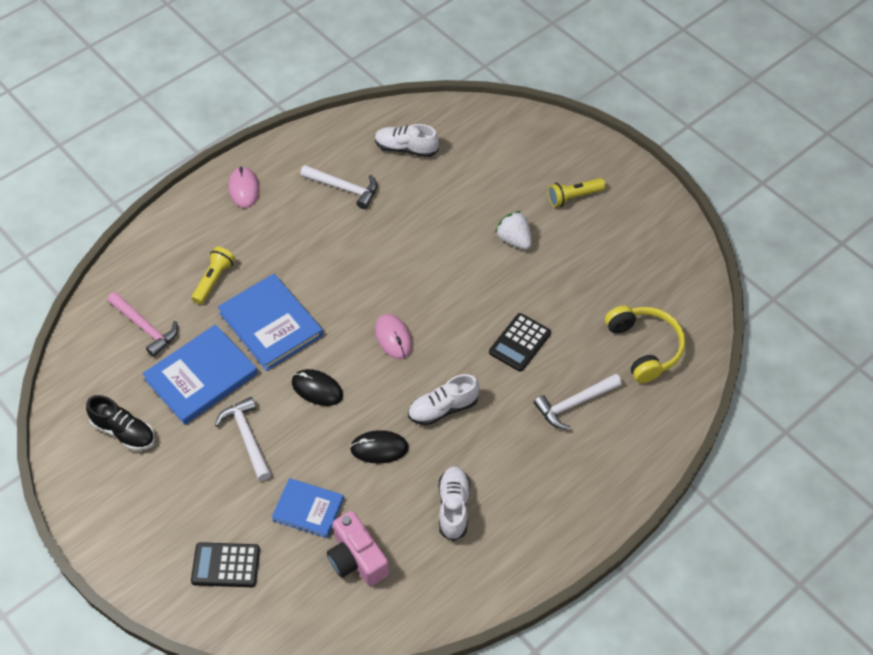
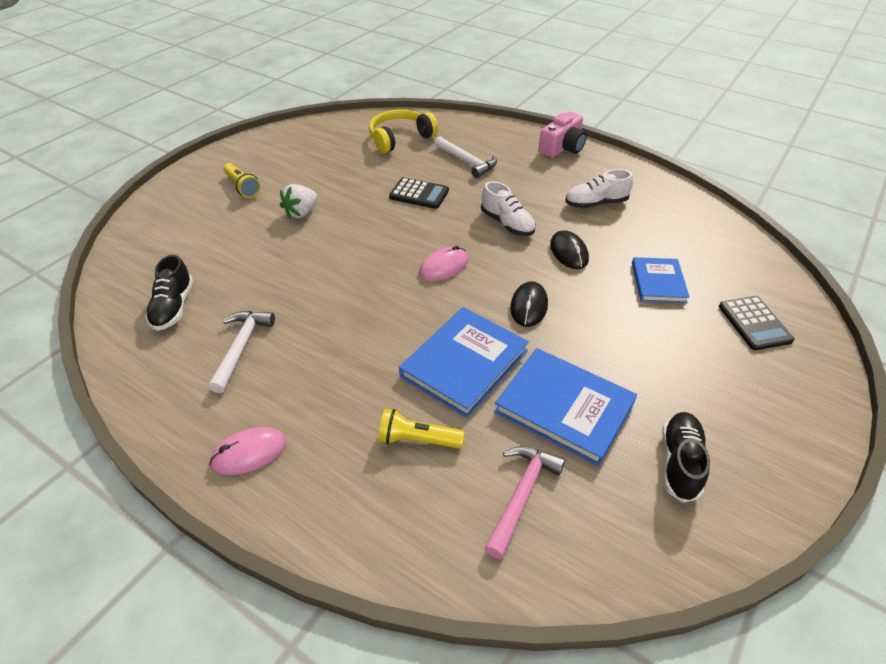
camera: 105 degrees left, 10 degrees down
white hammer [215,397,271,481] -> none
pink camera [327,511,389,586] -> pink camera moved to [538,112,587,158]
white shoe [375,124,439,157] -> black shoe [145,255,193,331]

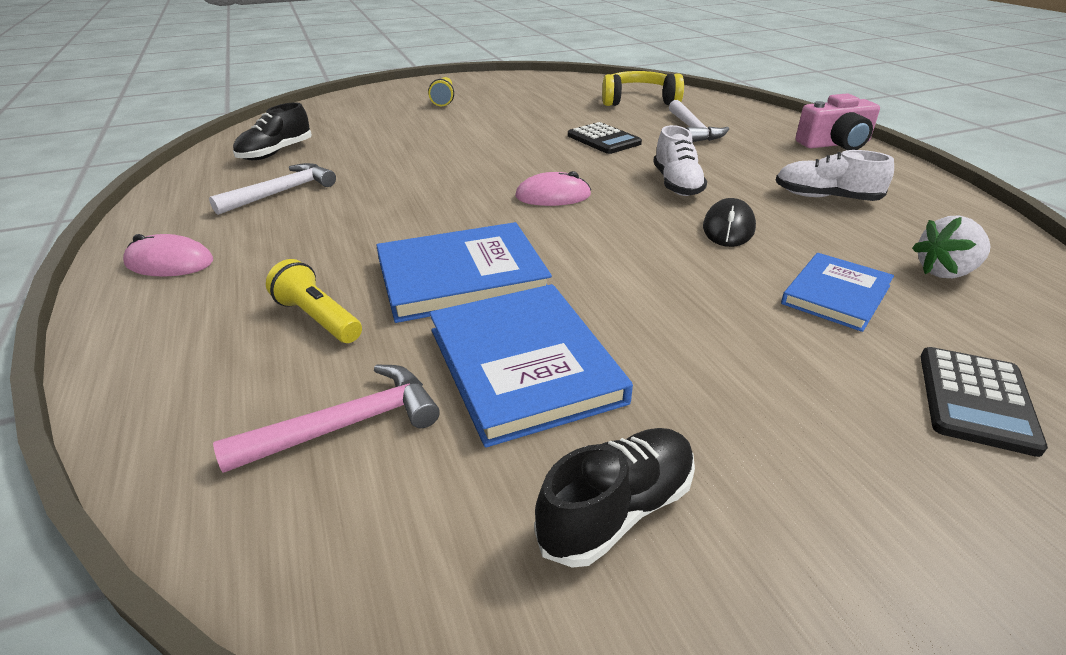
camera: 35 degrees right, 10 degrees down
white strawberry [280,184,317,218] -> white strawberry moved to [912,216,990,278]
black mouse [510,281,548,327] -> none

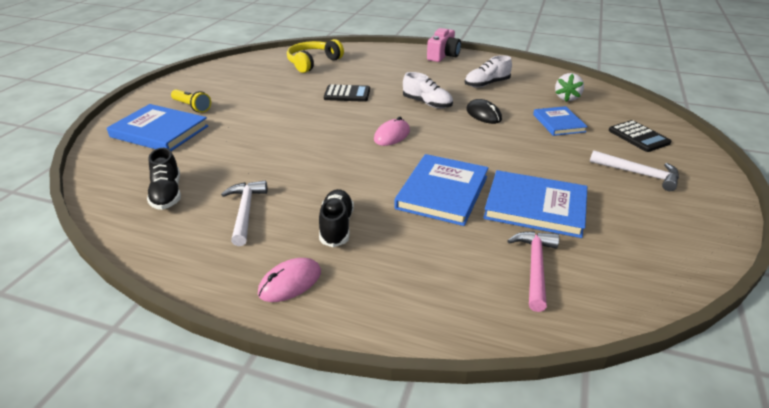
camera: 50 degrees left, 0 degrees up
yellow flashlight [266,259,362,343] -> none
black shoe [534,428,695,568] -> black shoe moved to [319,189,354,247]
white hammer [669,100,729,142] -> white hammer moved to [590,150,679,191]
none -> blue book [107,104,208,151]

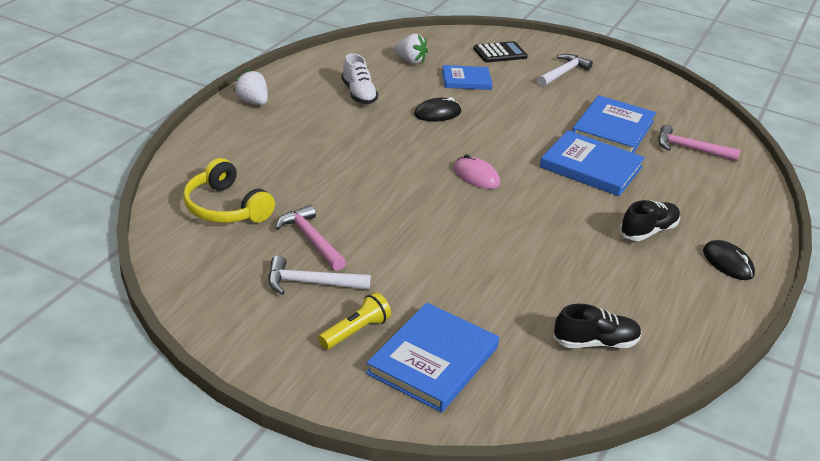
camera: 85 degrees left, 0 degrees up
white hammer [221,181,267,246] -> white hammer moved to [268,255,371,295]
pink mouse [258,258,321,302] -> black mouse [703,240,755,280]
black shoe [319,189,354,247] -> black shoe turned 135 degrees clockwise [619,200,680,241]
black calculator [324,84,370,102] -> none
white shoe [403,72,453,108] -> none
pink camera [427,28,461,62] -> white strawberry [233,69,268,105]
none -> pink hammer [275,205,346,271]

